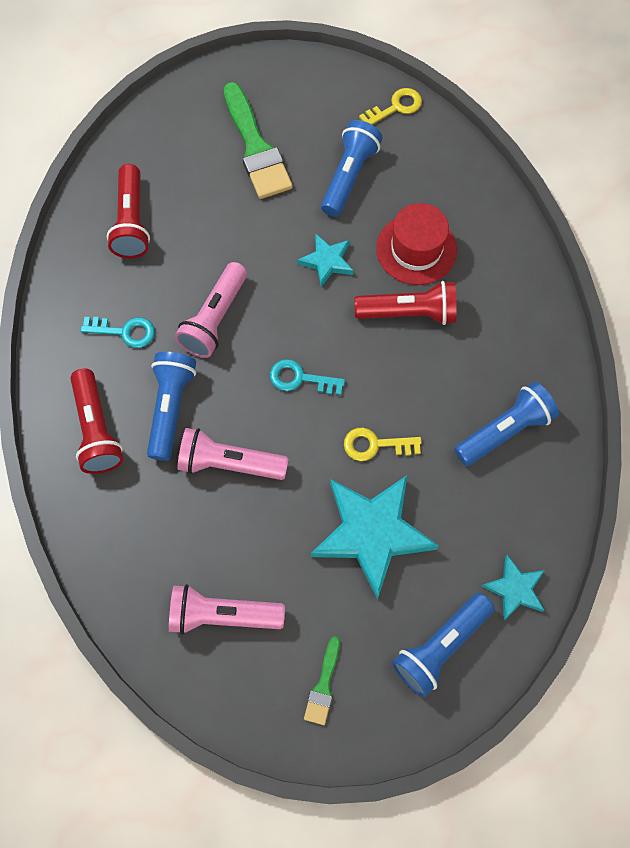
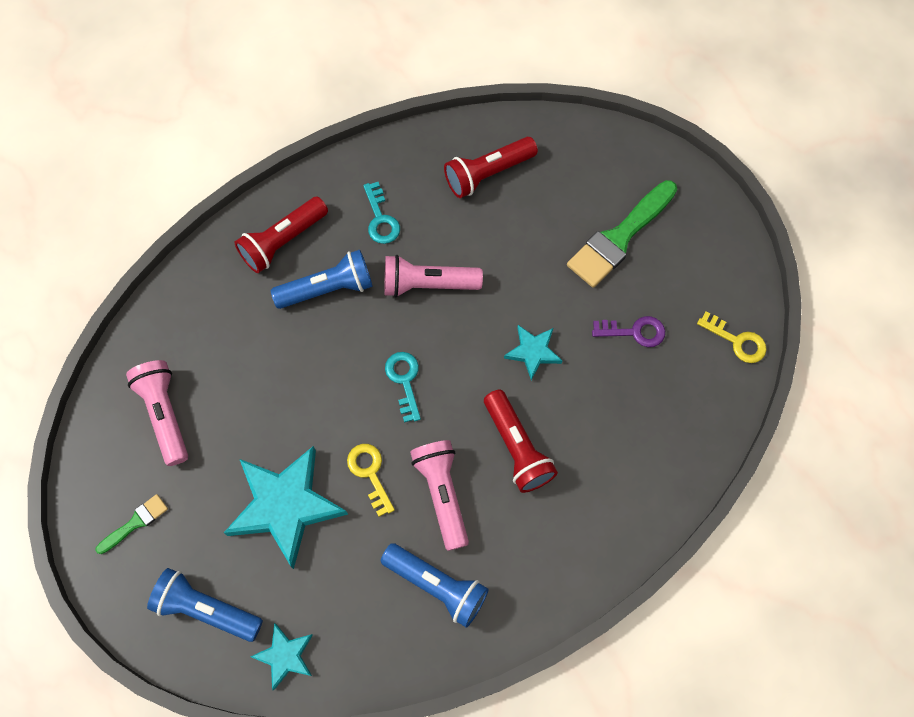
camera: 65 degrees right, 0 degrees up
pink flashlight [178,428,289,480] -> pink flashlight moved to [410,440,469,551]
green brush [304,636,340,725] -> green brush turned 150 degrees clockwise [95,494,168,554]
blue flashlight [321,120,383,217] -> purple key [592,316,665,347]
red hat [376,203,457,285] -> none

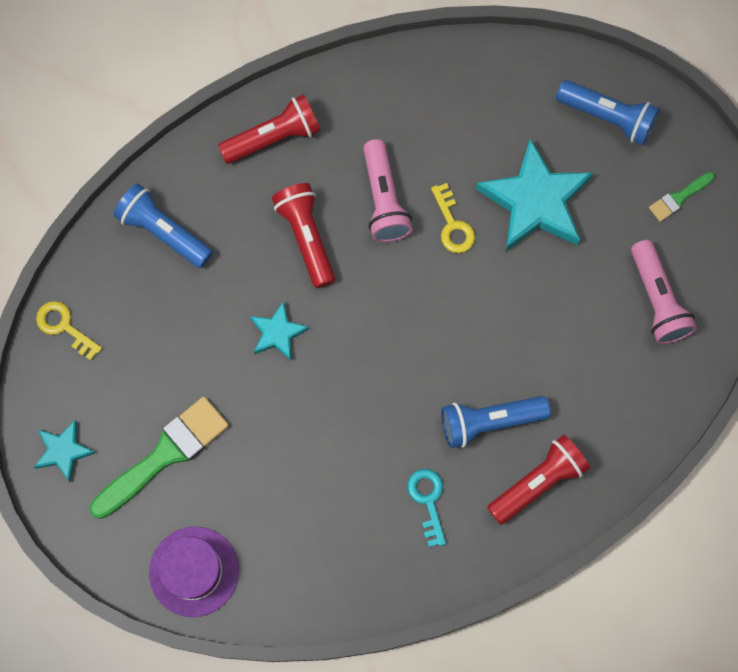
camera: 175 degrees left, 5 degrees up
turquoise star [250,623,313,690] -> turquoise star moved to [34,420,95,482]
blue flashlight [381,543,489,628] -> blue flashlight moved to [113,184,213,268]
pink flashlight [384,255,483,297] -> none
turquoise key [385,352,421,423] -> none
red flashlight [444,137,538,198] -> red flashlight moved to [218,94,321,164]
purple key [592,316,665,347] -> none
none -> purple hat [149,527,239,617]

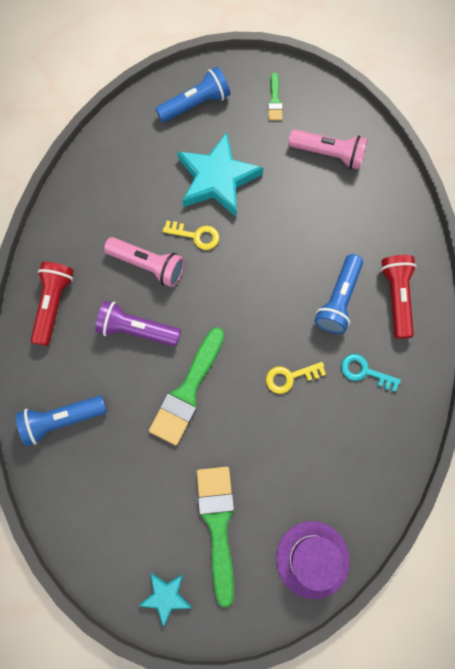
camera: 55 degrees left, 0 degrees up
yellow key [36,301,102,361] -> yellow key moved to [266,362,326,394]
turquoise star [250,301,309,360] -> green brush [149,327,224,445]
red flashlight [272,183,335,288] -> purple flashlight [95,301,181,346]

